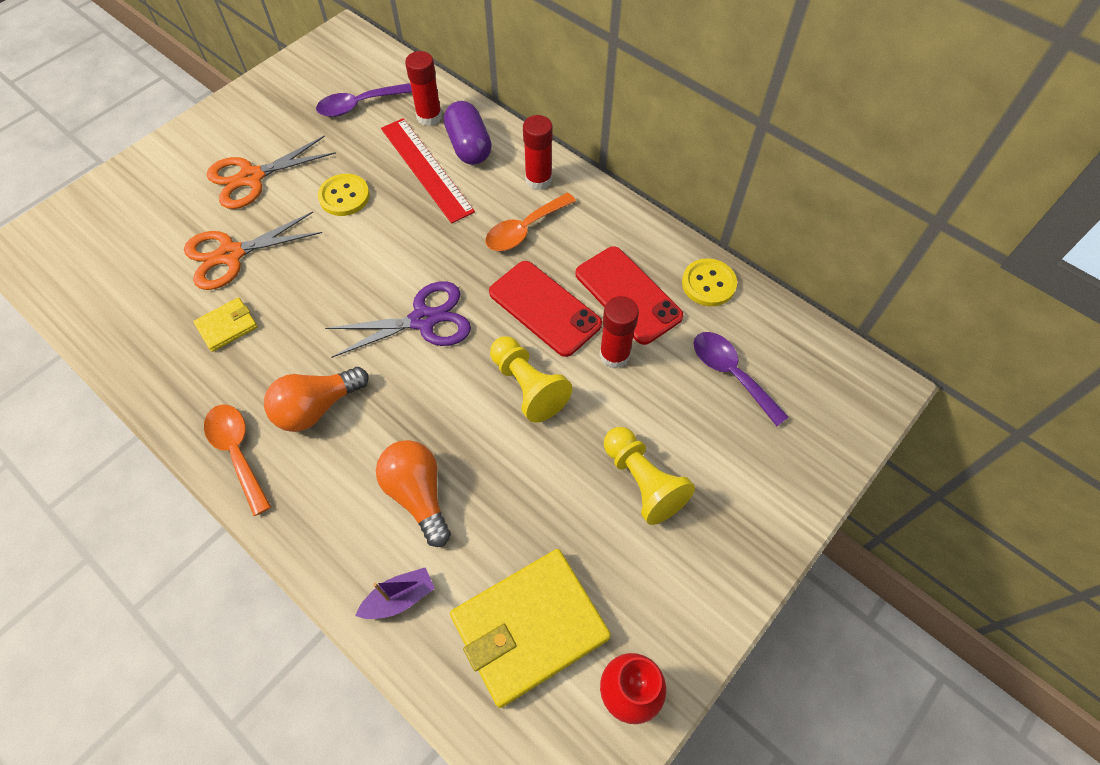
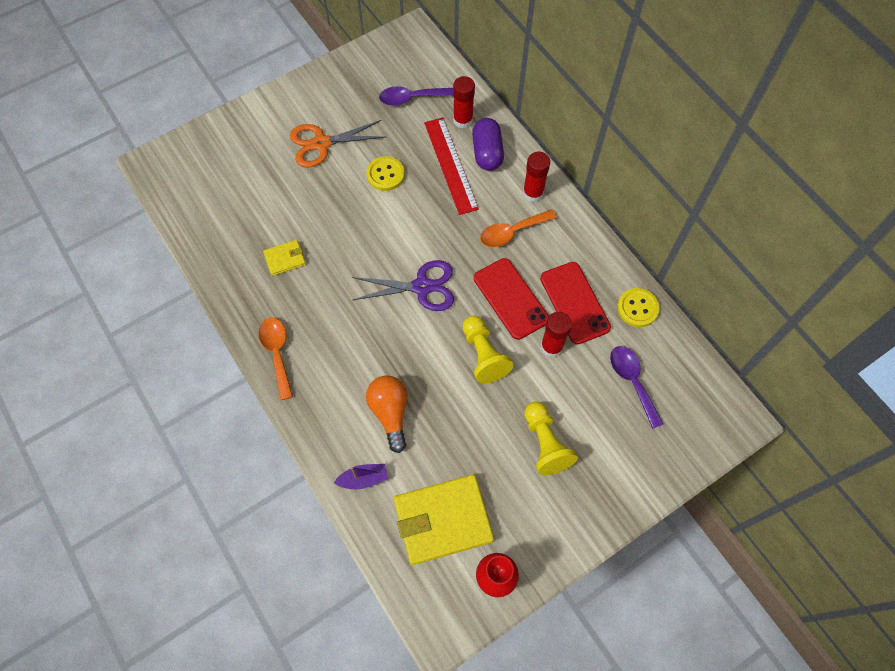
camera: 15 degrees right, 5 degrees up
orange scissors [184,212,322,290] -> none
orange light bulb [264,367,369,432] -> none

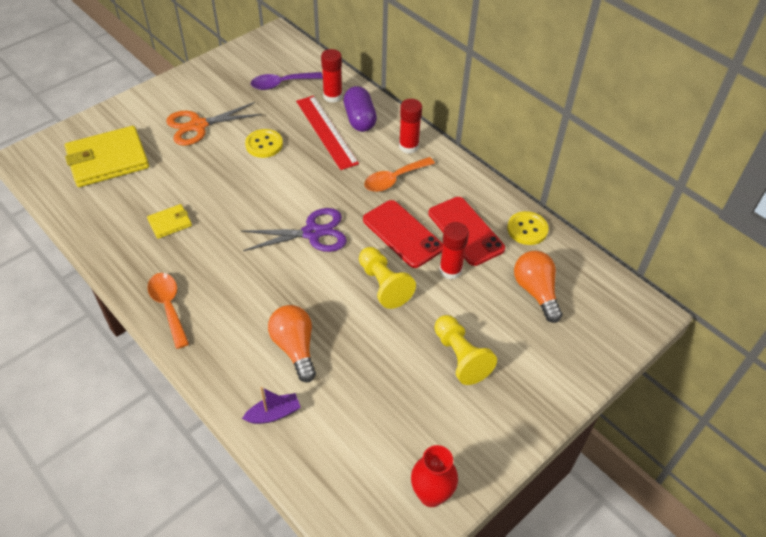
camera: 10 degrees left, 15 degrees down
yellow wallet [394,474,494,565] -> yellow wallet moved to [65,126,149,187]
purple spoon [610,346,663,429] -> orange light bulb [514,251,562,323]

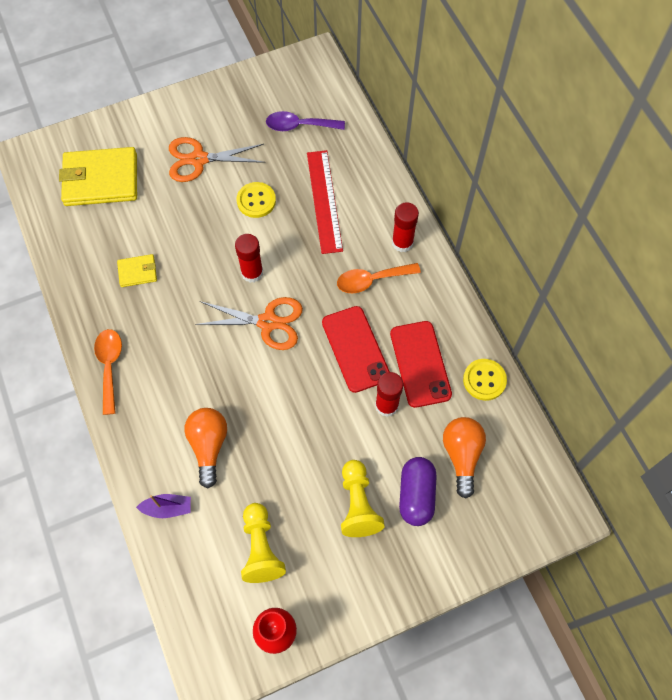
camera: 20 degrees right, 15 degrees up
purple scissors [241,208,347,252] -> orange scissors [195,297,303,350]
red glue stick [321,49,342,103] -> red glue stick moved to [235,234,263,283]
purple capsule [343,86,377,132] -> purple capsule moved to [399,457,437,526]
yellow pawn [359,247,416,309] -> yellow pawn moved to [241,503,286,583]

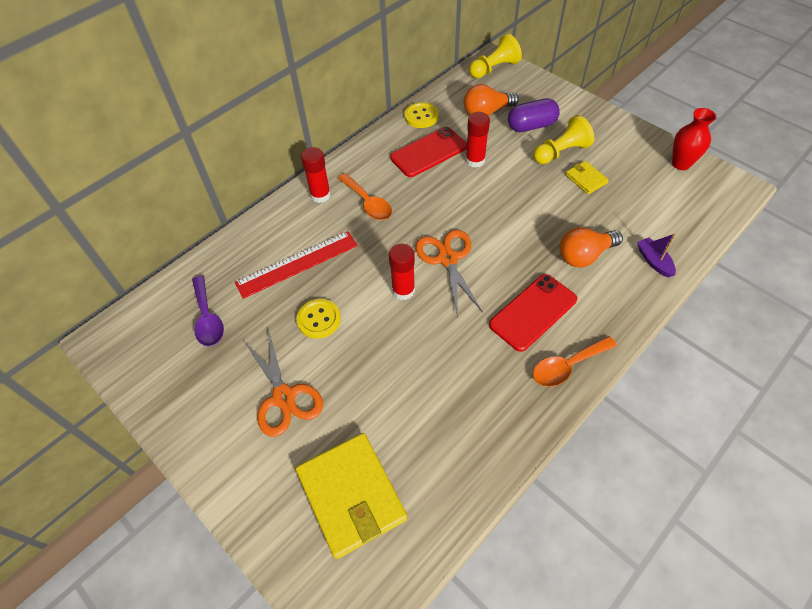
camera: 110 degrees left, 10 degrees down
yellow wallet [117,254,157,287] -> yellow wallet moved to [565,161,609,194]
yellow pawn [241,503,286,583] -> yellow pawn moved to [469,33,522,78]
red phone [322,306,390,393] -> red phone moved to [489,274,577,352]

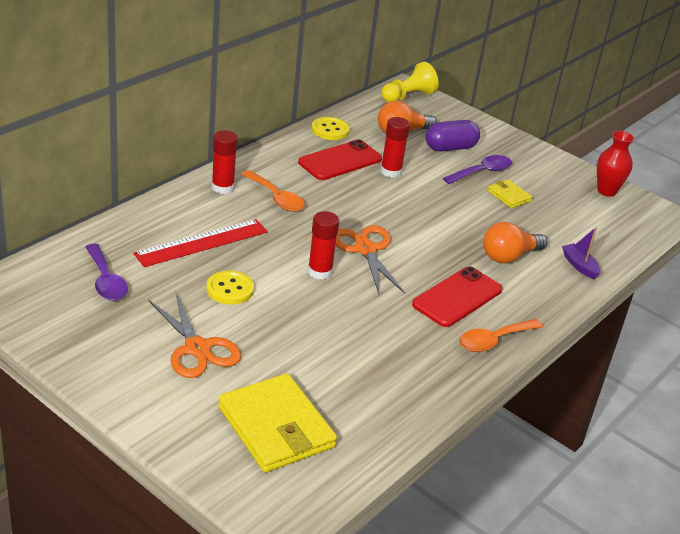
camera: 10 degrees left, 20 degrees down
yellow pawn [533,115,594,164] -> purple spoon [443,155,512,184]

